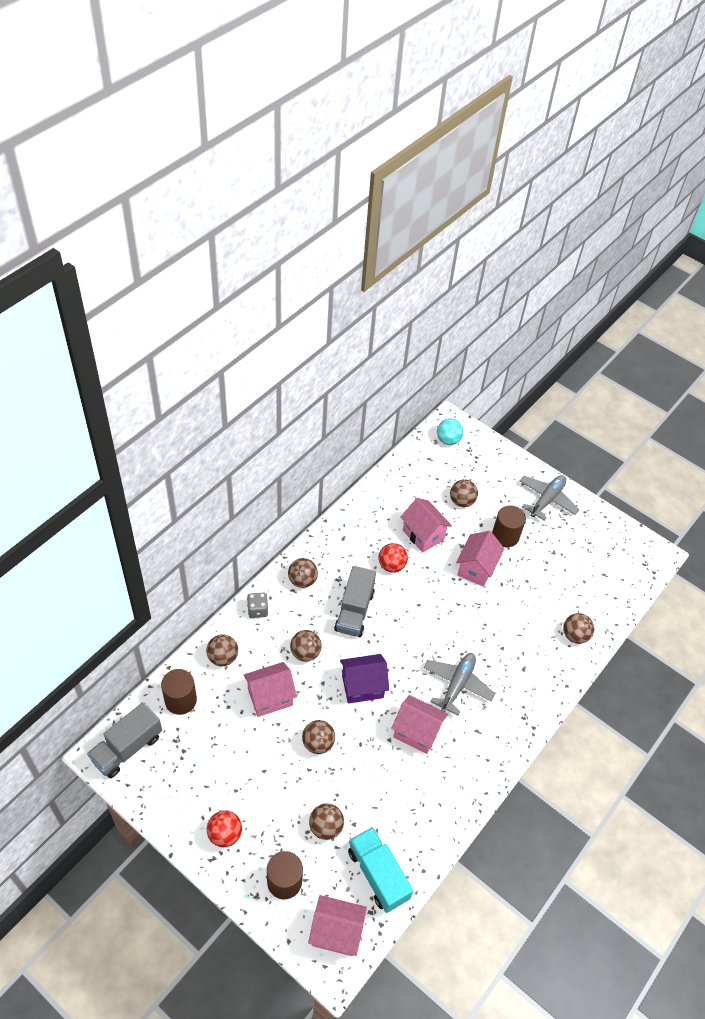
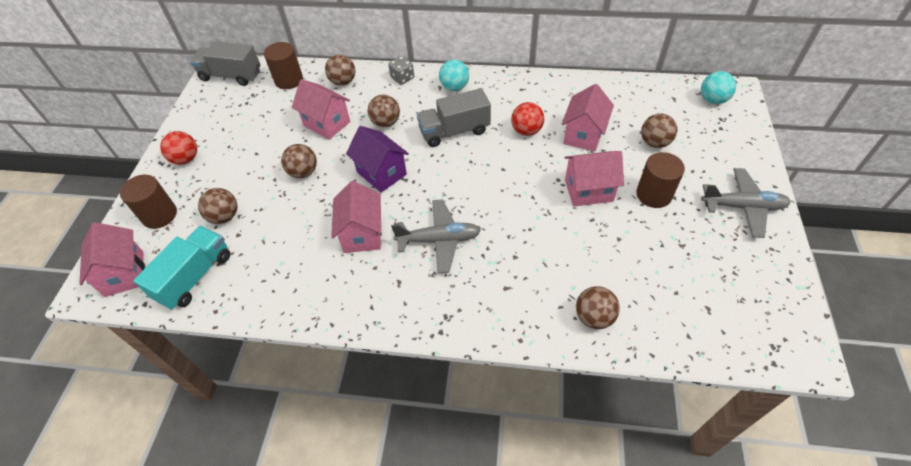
camera: 65 degrees right, 0 degrees up
brown ball [288,558,318,588] -> turquoise ball [439,60,469,91]

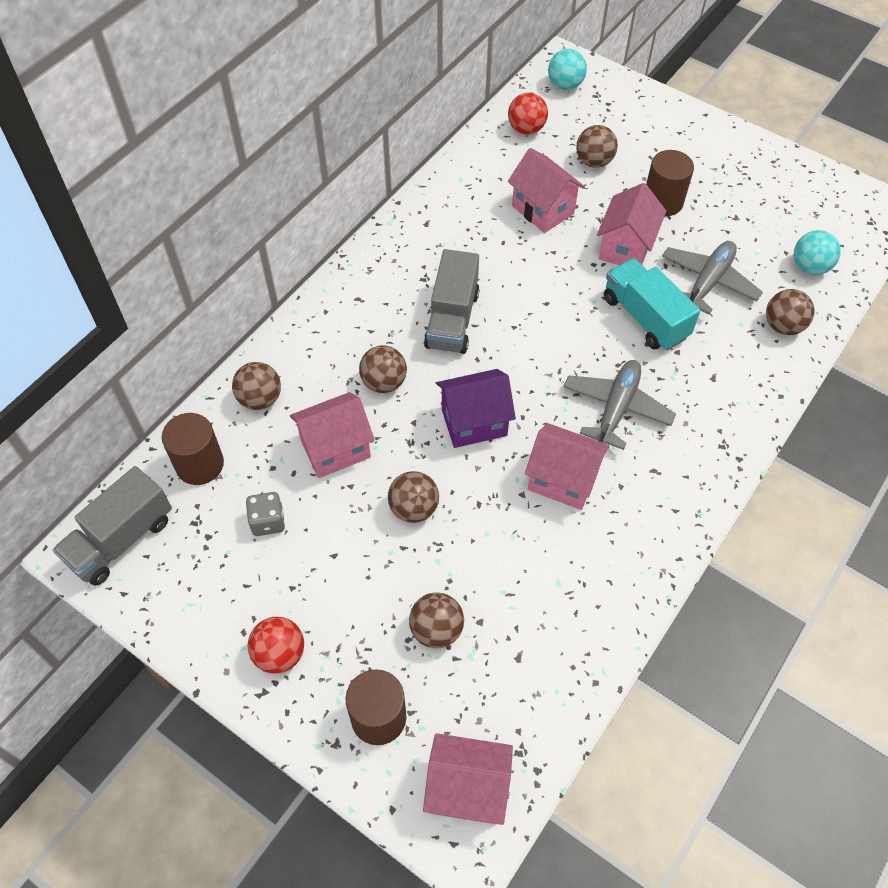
camera: 65 degrees left, 5 degrees up
turquoise truck [133,226,230,310] -> turquoise truck moved to [604,258,700,350]
grey dice [388,56,414,85] -> grey dice moved to [246,492,285,536]
turquoise ball [439,60,469,91] -> turquoise ball moved to [794,230,841,275]
red ball [511,102,544,136] -> red ball moved to [508,93,548,135]
grey plane [701,168,791,238] -> grey plane moved to [662,241,763,315]

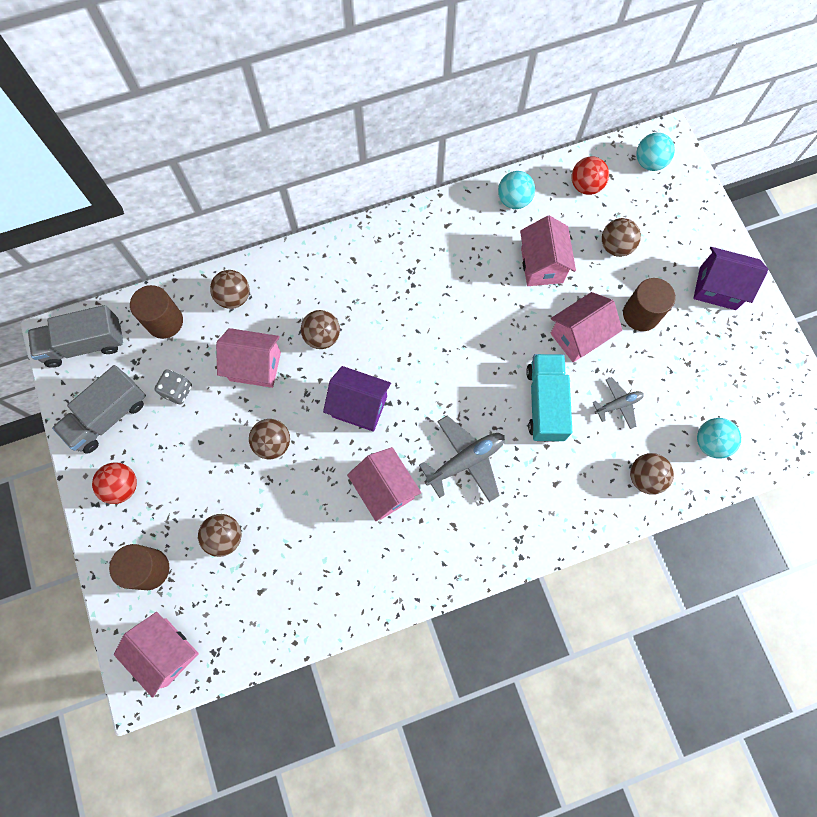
camera: 35 degrees right, 15 degrees up
grey truck [424,249,480,354] -> grey truck moved to [52,365,146,454]
grey plane [662,241,763,315] -> grey plane [593,377,644,429], size x0.59
none -> turquoise ball [498,171,535,209]
none -> purple house [693,247,768,310]

